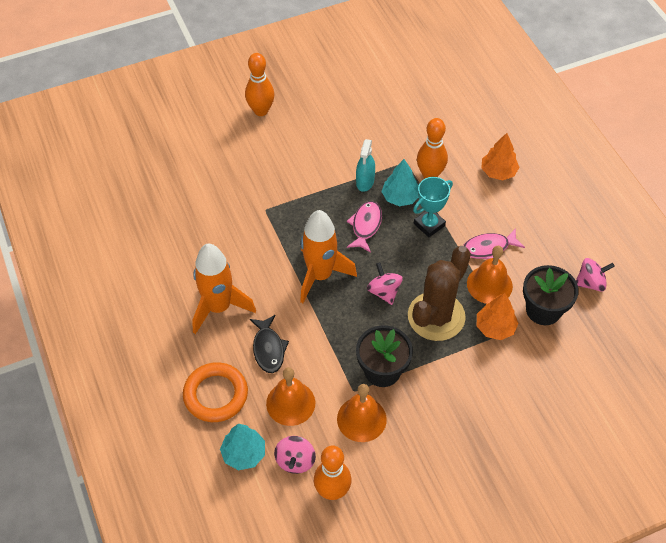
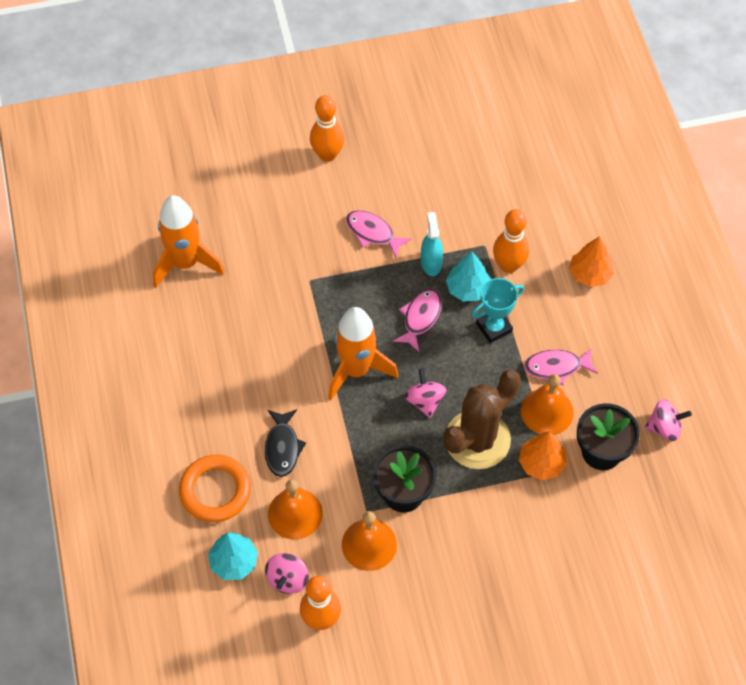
camera: 10 degrees right, 5 degrees up
orange rocket [192,244,256,334] -> orange rocket moved to [153,195,225,288]
turquoise spray bottle [356,139,375,192] -> turquoise spray bottle turned 150 degrees clockwise [421,212,443,276]
none -> pink fish [346,210,412,258]

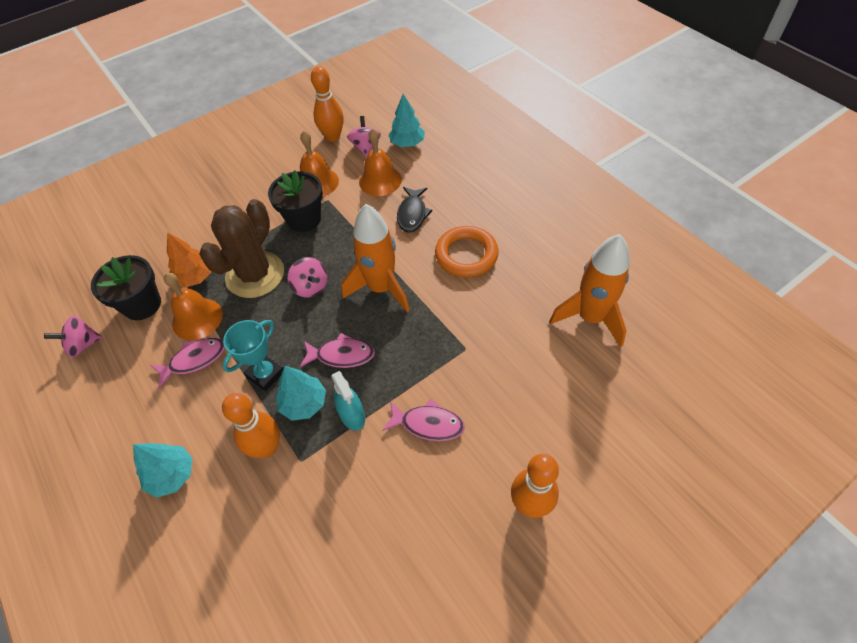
camera: 160 degrees right, 5 degrees down
orange ring [179,455,251,522] -> orange ring moved to [435,226,499,278]
black fish [265,409,306,477] -> black fish turned 150 degrees counterclockwise [397,187,432,233]
pink fish [393,289,442,352] -> pink fish turned 90 degrees counterclockwise [300,333,375,368]
orange tree [569,236,614,287] -> turquoise tree [133,443,193,498]

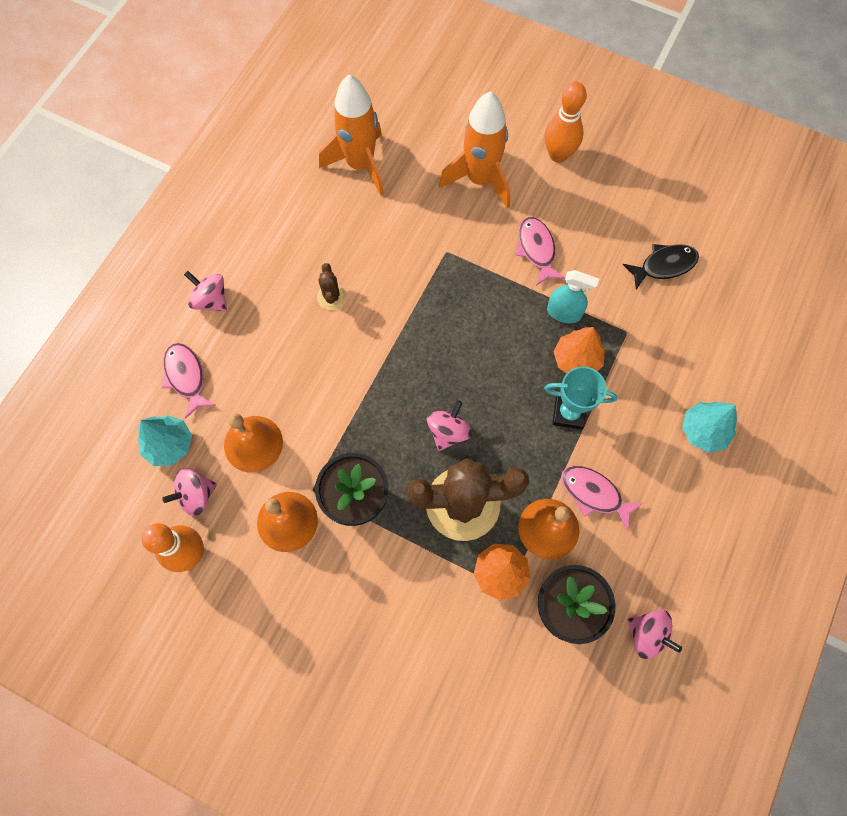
camera: 120 degrees left, 15 degrees up
orange bowling pin [222,393,280,458] -> none
turquoise tree [276,366,326,421] -> orange tree [553,327,605,373]
pink fish [300,333,375,368] -> pink fish moved to [162,343,215,419]
turquoise spray bottle [331,371,365,431] -> turquoise spray bottle turned 75 degrees clockwise [547,270,599,323]
orange rocket [341,204,409,312] -> orange rocket moved to [439,91,510,209]
black fish [397,187,432,233] -> black fish moved to [623,244,699,290]
orange ring [435,226,499,278] -> brown cactus [317,263,346,310]
none -> pink spinning top [184,271,227,311]

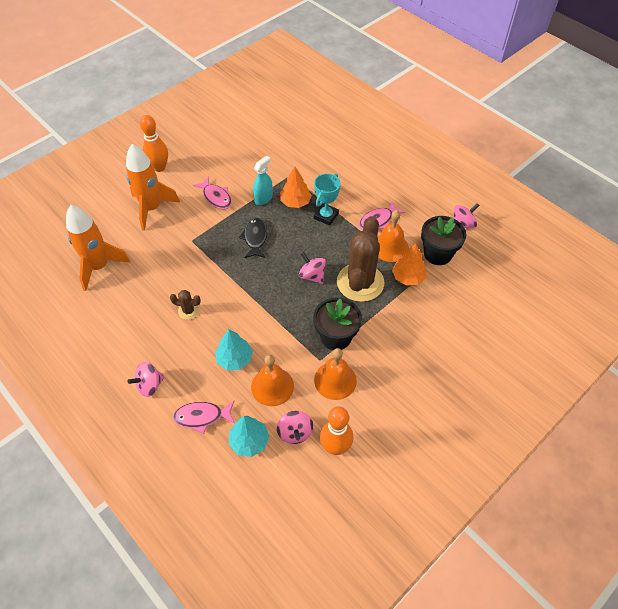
camera: 70 degrees left, 15 degrees down
pink fish [516,217,565,286] -> pink fish turned 135 degrees counterclockwise [193,176,232,209]
black fish [623,244,699,290] -> black fish moved to [239,217,267,258]
turquoise tree [682,402,737,453] -> turquoise tree moved to [215,329,253,370]

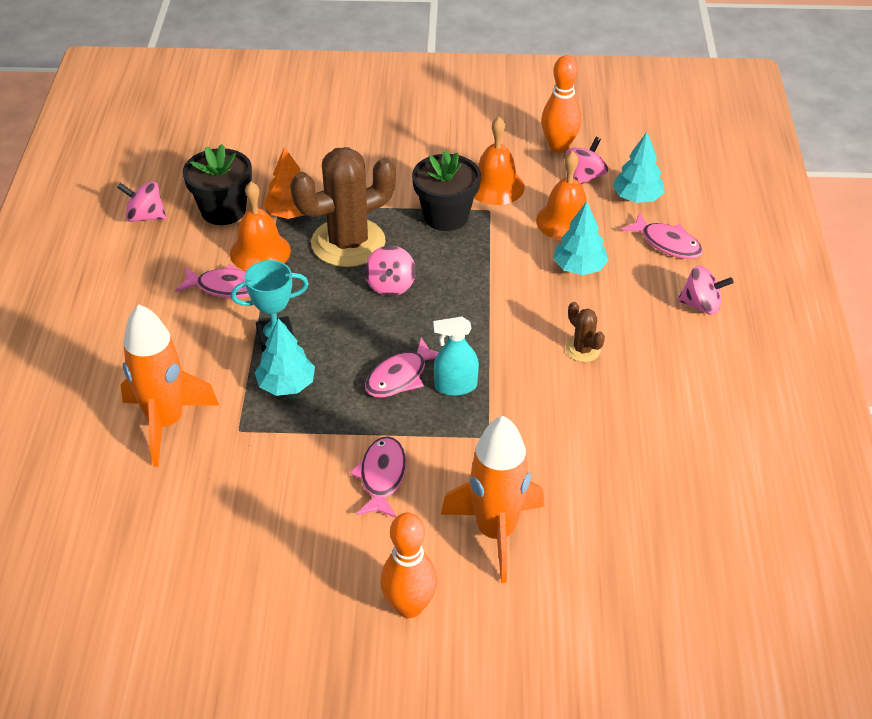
camera: 135 degrees left, 10 degrees down
orange rocket [66,205,130,291] -> orange rocket moved to [120,304,219,467]
black fish [239,217,267,258] -> pink fish [365,338,439,397]
turquoise spray bottle [253,155,273,205] -> turquoise spray bottle moved to [433,317,479,396]
orange tree [280,167,312,208] -> turquoise tree [255,318,315,396]

